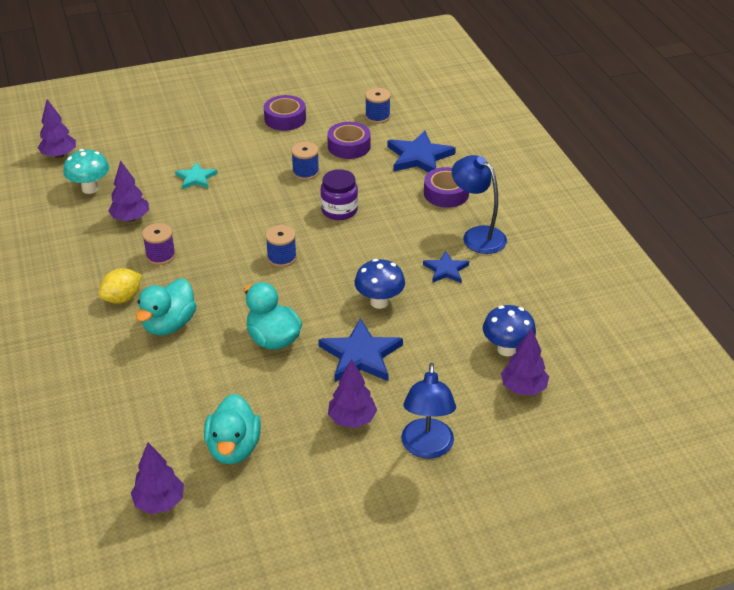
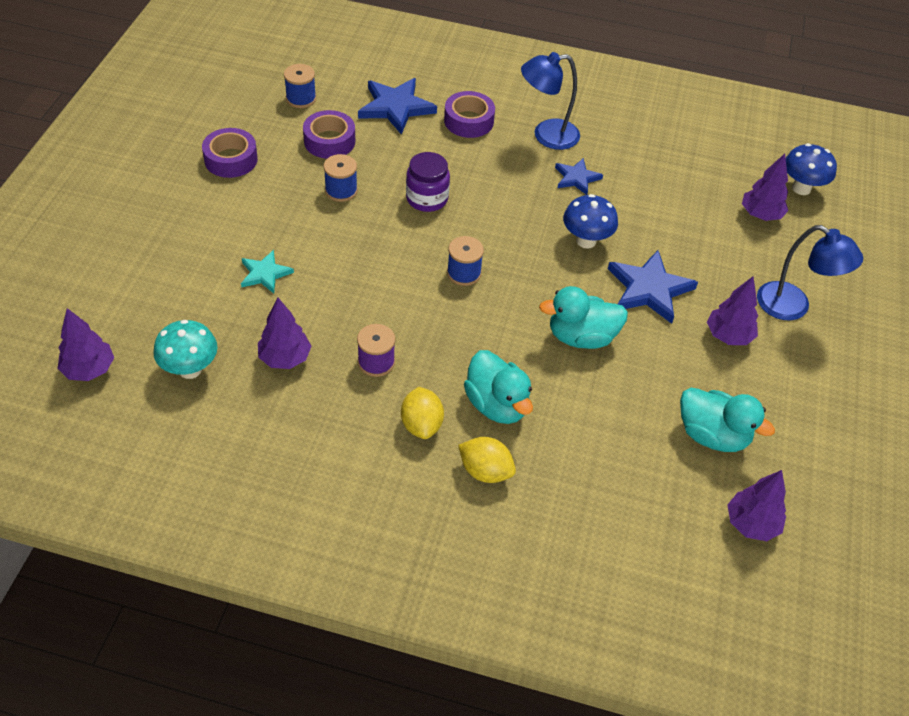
camera: 60 degrees left, 10 degrees up
blue mushroom [483,305,536,356] -> blue mushroom moved to [786,143,837,195]
none -> yellow lemon [458,437,516,483]

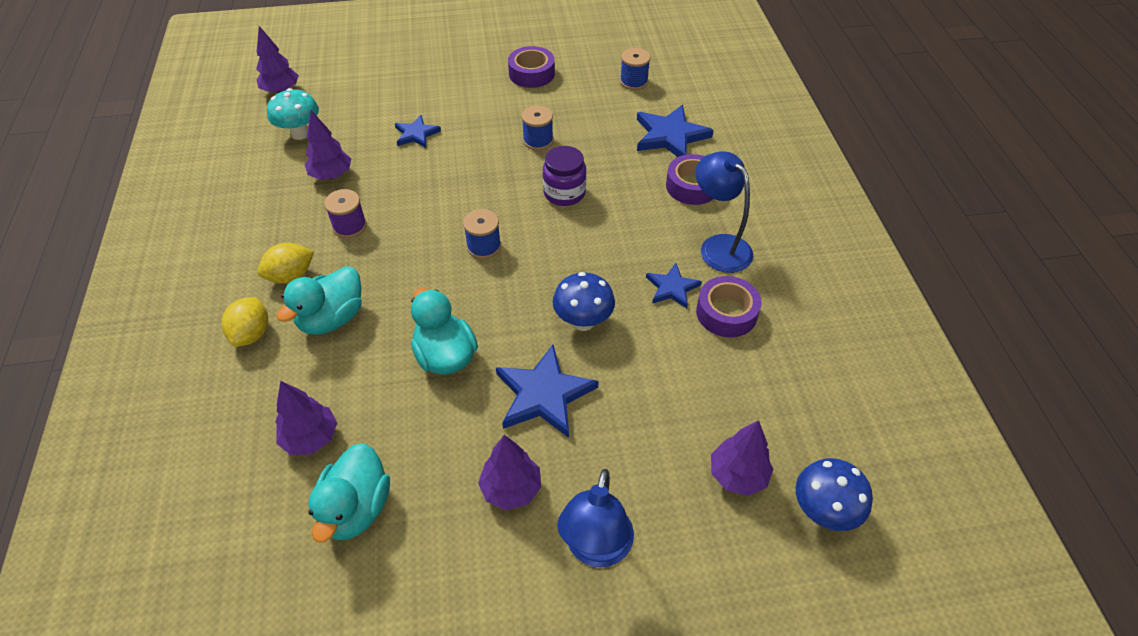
camera: 70 degrees right, 0 degrees up
turquoise star [241,250,294,293] -> blue star [395,115,441,148]
purple tape [303,110,355,159] -> purple tape moved to [696,276,762,338]
purple tree [727,470,786,541] -> purple tree moved to [275,381,337,455]

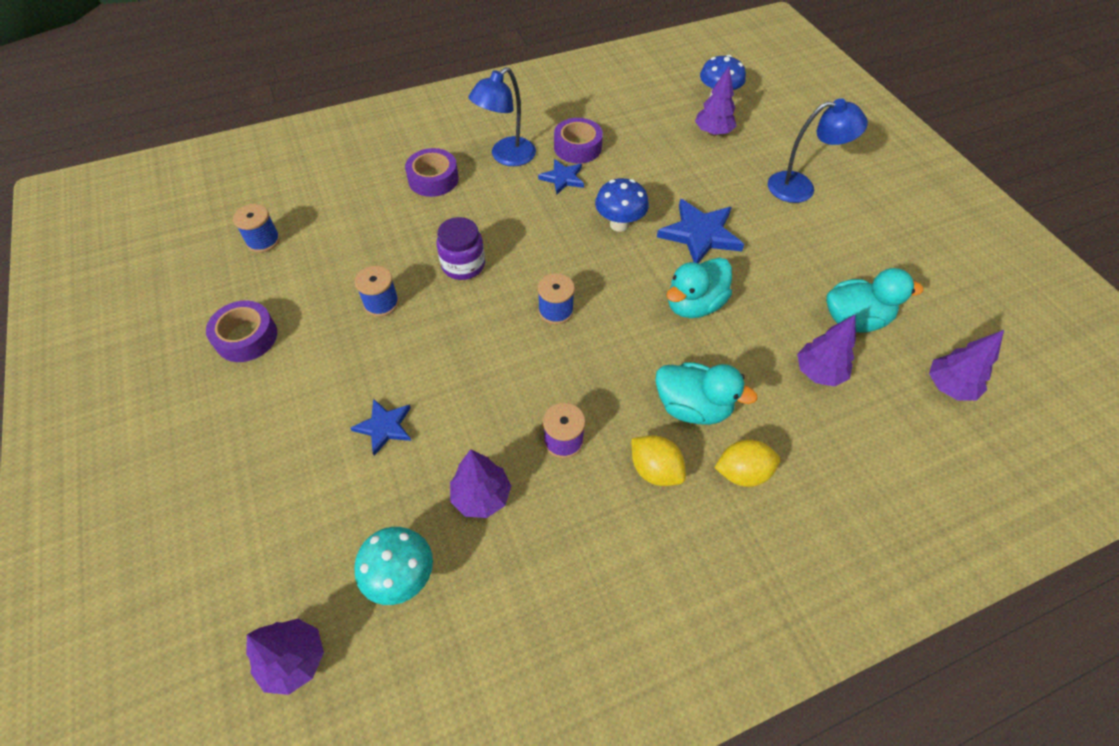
camera: 105 degrees left, 5 degrees up
purple tree [478,435,541,510] -> purple tree moved to [929,330,1004,400]
blue star [637,105,714,157] -> none

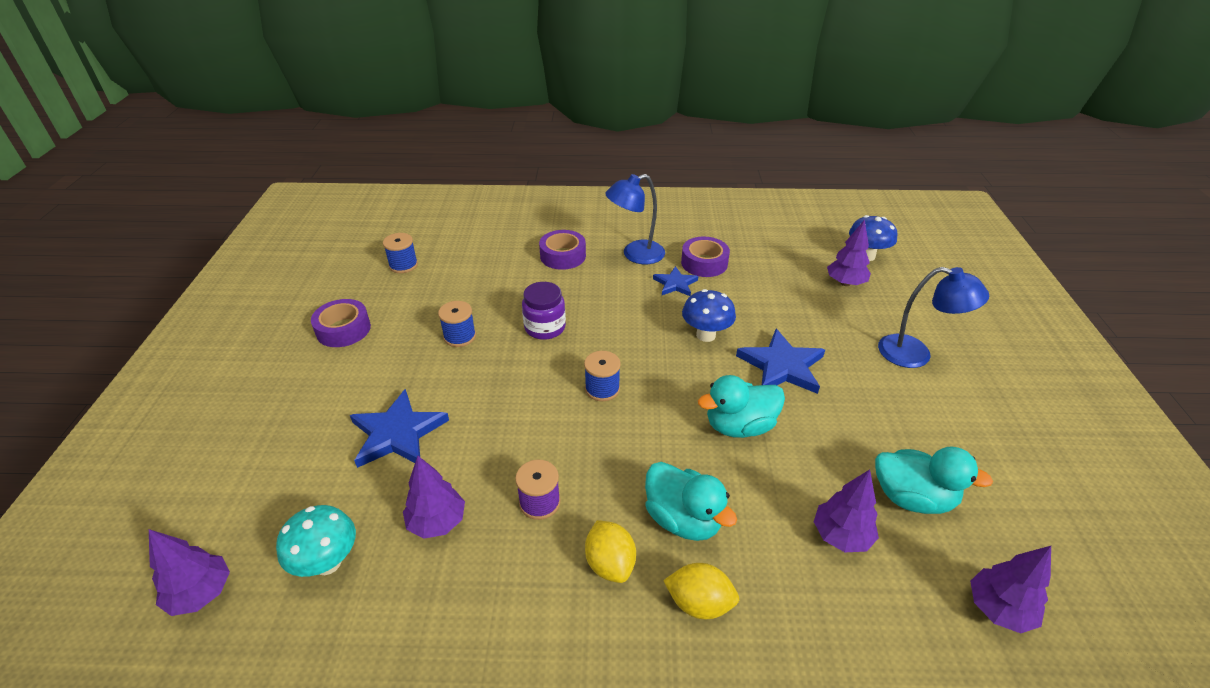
camera: 25 degrees right, 15 degrees down
blue star [350,399,411,456] -> blue star [350,389,449,468], size x1.69

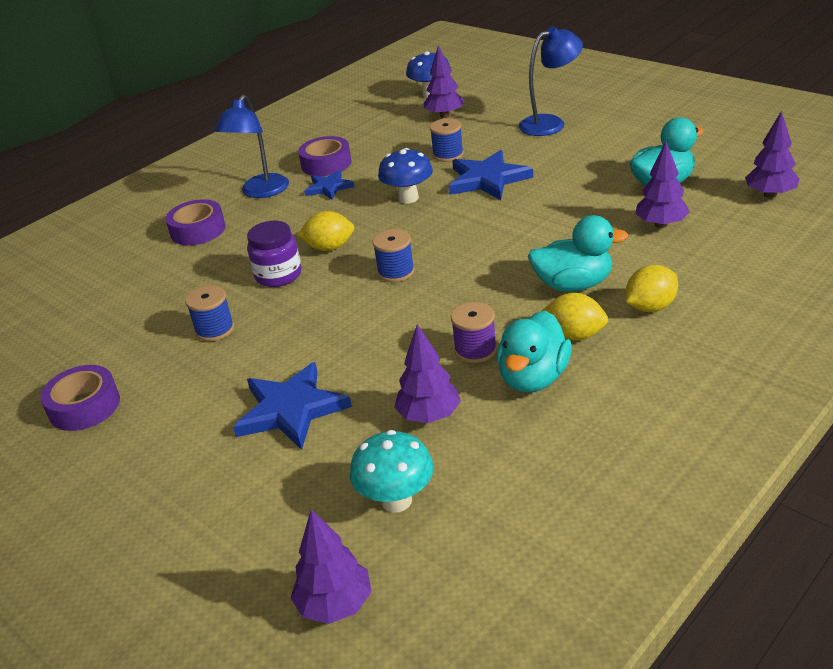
camera: 45 degrees left, 5 degrees down
blue spool [383,233,418,273] -> blue spool moved to [430,118,464,162]
turquoise duck [698,375,785,438] -> turquoise duck moved to [497,311,572,393]
none -> yellow lemon [297,211,354,251]

